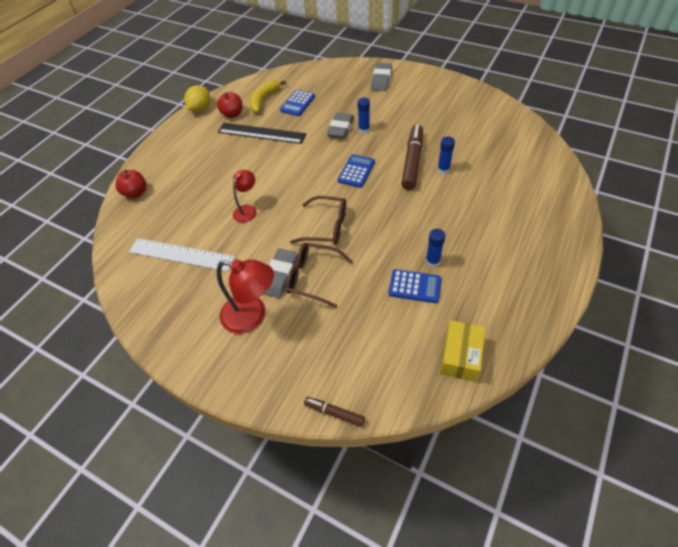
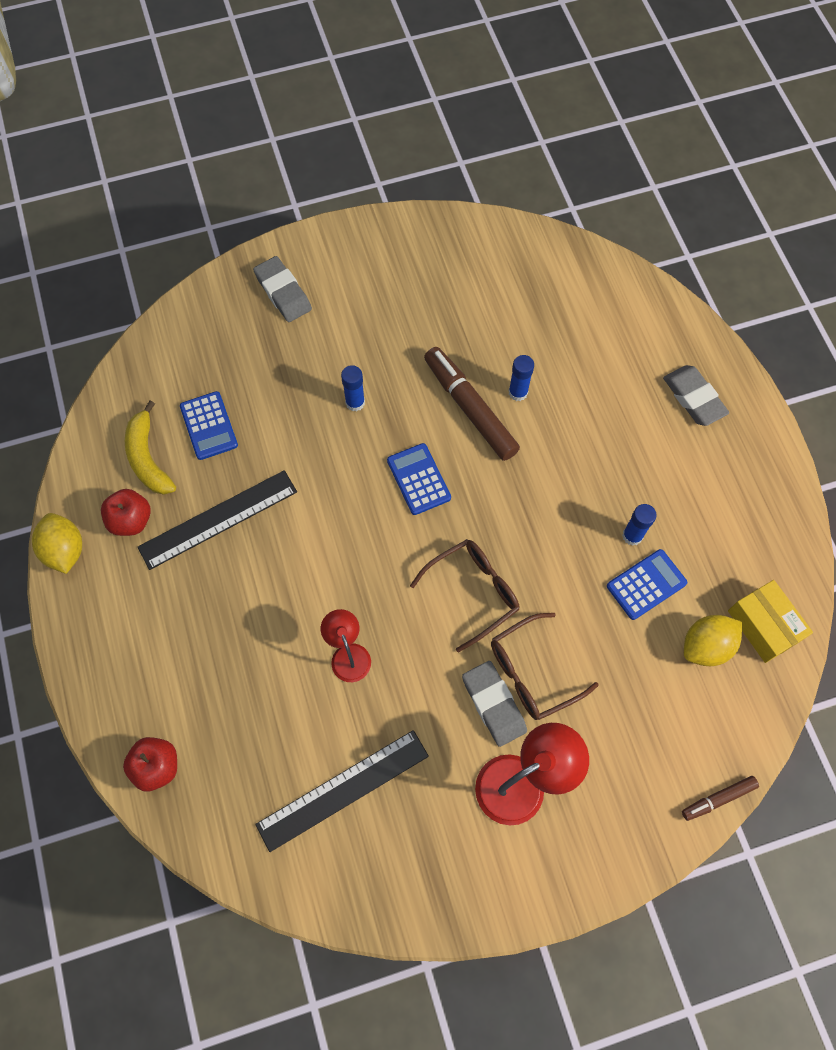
camera: 50 degrees left, 15 degrees up
white ruler [129,238,235,271] -> black ruler [255,730,429,852]
grey eraser [327,113,354,138] -> grey eraser moved to [663,365,729,426]
none -> yellow lemon [684,615,742,666]

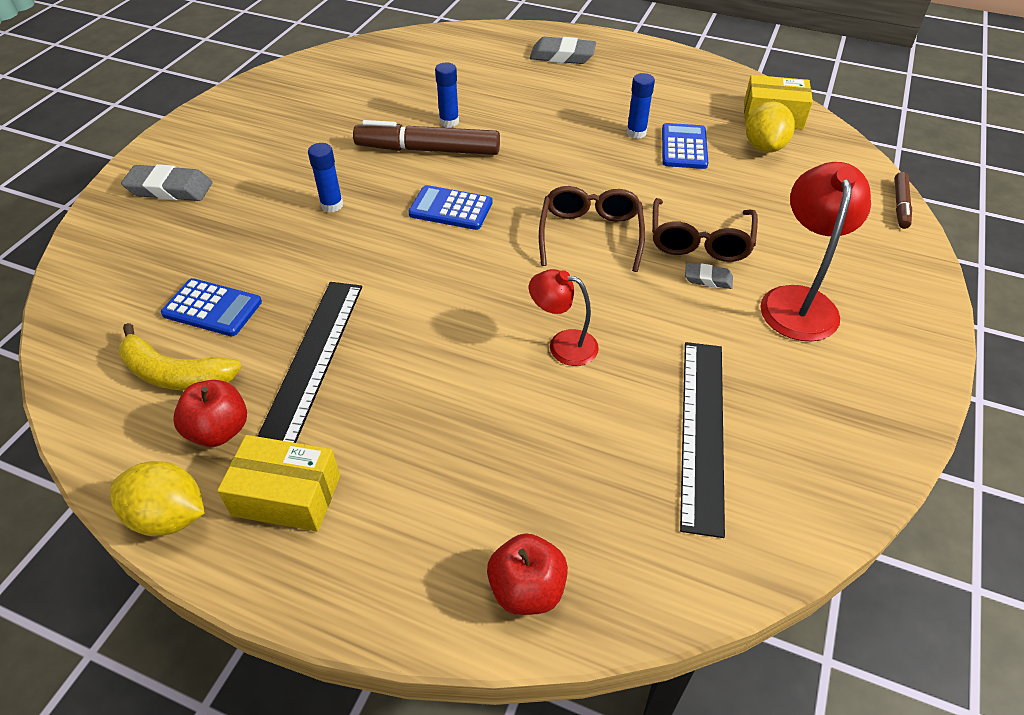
camera: 50 degrees left, 20 degrees down
grey eraser [462,661,527,747] -> grey eraser [685,263,733,289], size x0.55
none -> yellow box [217,435,340,532]

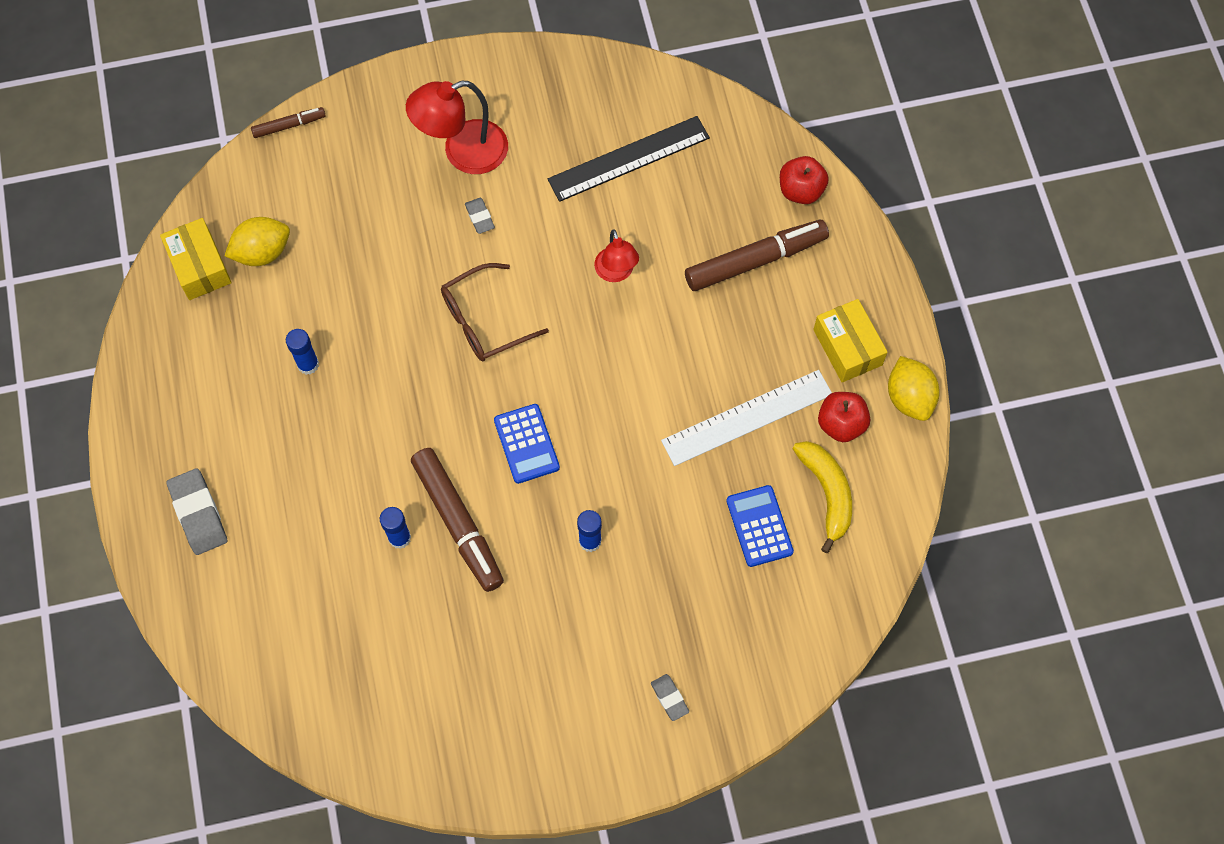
camera: 125 degrees left, 20 degrees up
grey eraser [121,164,212,201] -> grey eraser [651,674,689,721], size x0.55
black ruler [257,282,362,443] -> white ruler [661,370,832,466]
brown glasses [652,198,758,262] -> none
blue calculator [662,123,708,169] -> none
none -> brown marker [685,220,829,291]

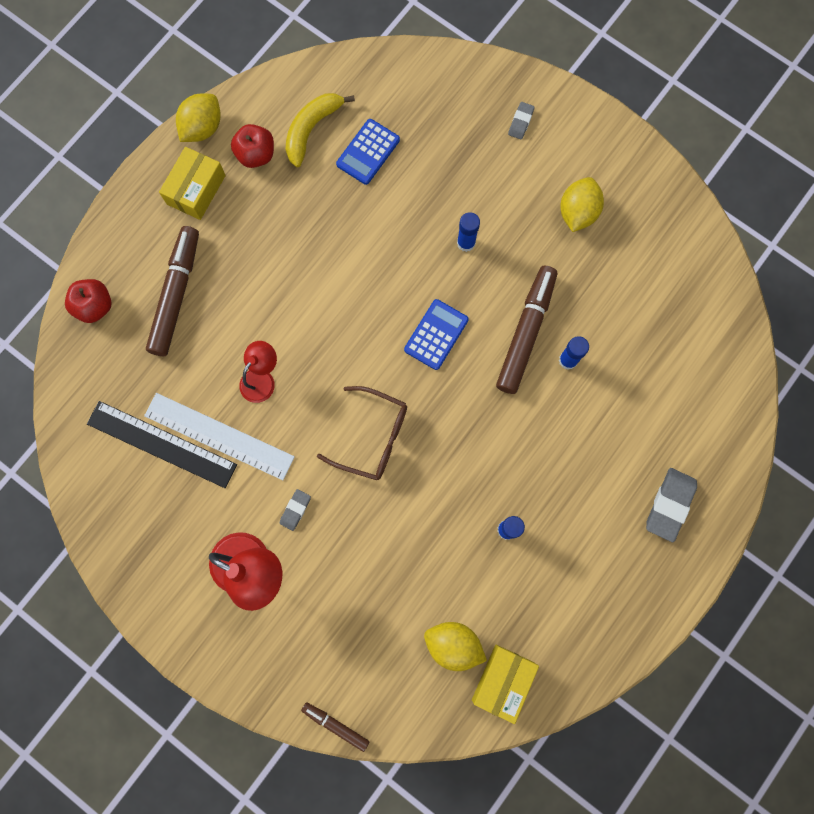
camera: 130 degrees left, 10 degrees up
white ruler [661,370,832,466] -> white ruler moved to [144,393,295,480]
brown marker [685,220,829,291] -> brown marker turned 75 degrees clockwise [146,226,199,356]
none -> yellow lemon [560,177,604,232]

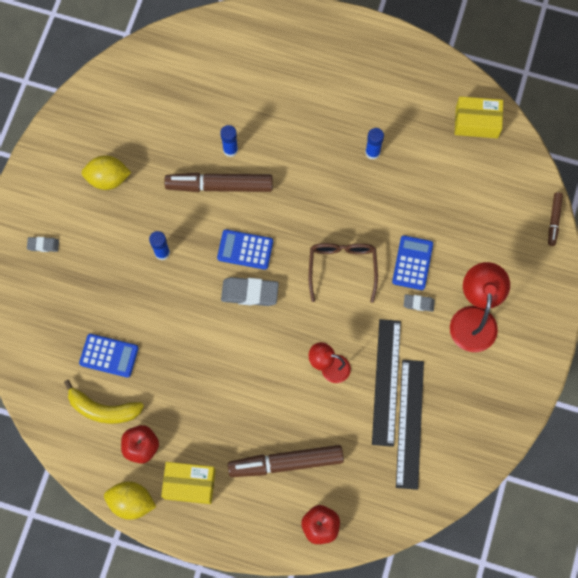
camera: 110 degrees left, 5 degrees down
white ruler [144,393,295,480] -> black ruler [372,319,401,447]
yellow lemon [424,622,487,671] -> none
grey eraser [646,468,697,542] -> grey eraser moved to [221,277,279,306]
none -> blue calculator [392,235,433,290]

